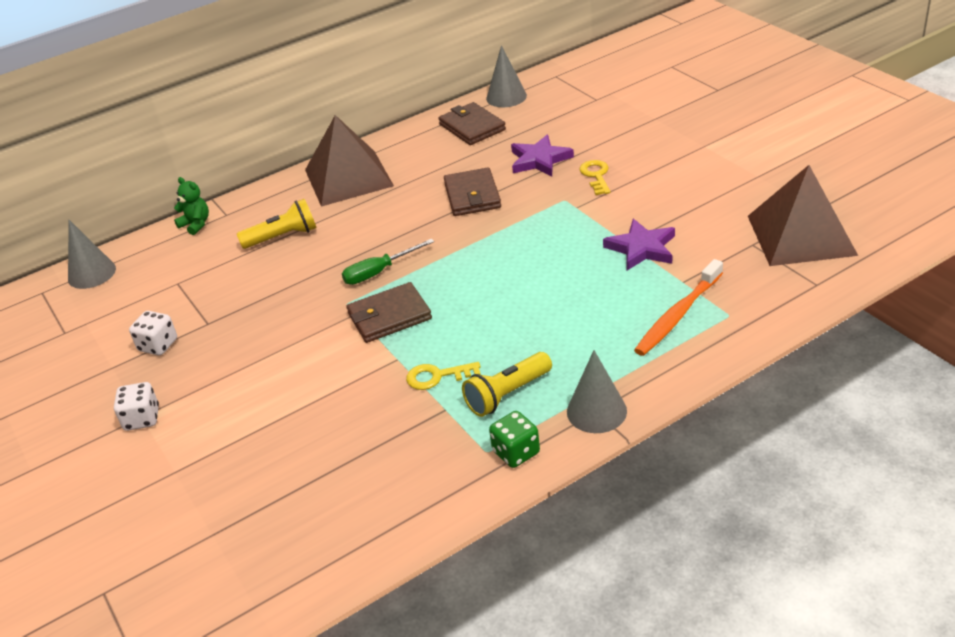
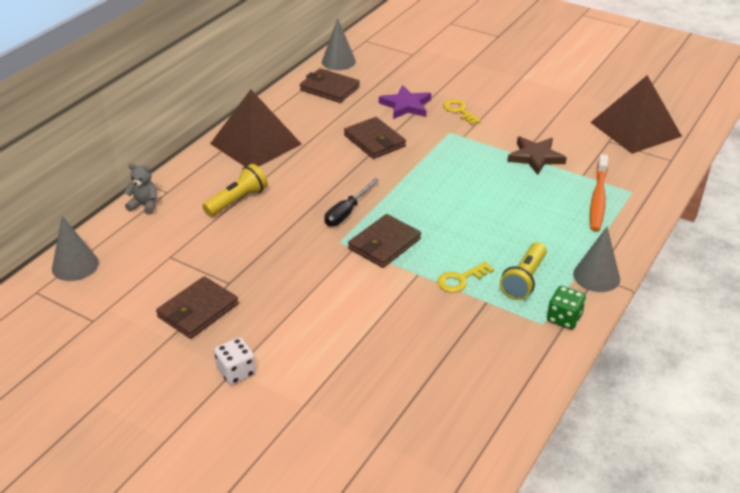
camera: 30 degrees left, 0 degrees up
white dice [129,311,177,355] -> brown wallet [156,276,238,339]
green teddy bear [174,177,209,235] -> grey teddy bear [124,163,157,215]
green screwdriver [342,239,434,285] -> black screwdriver [324,178,379,227]
purple star [603,219,675,270] -> brown star [507,137,567,175]

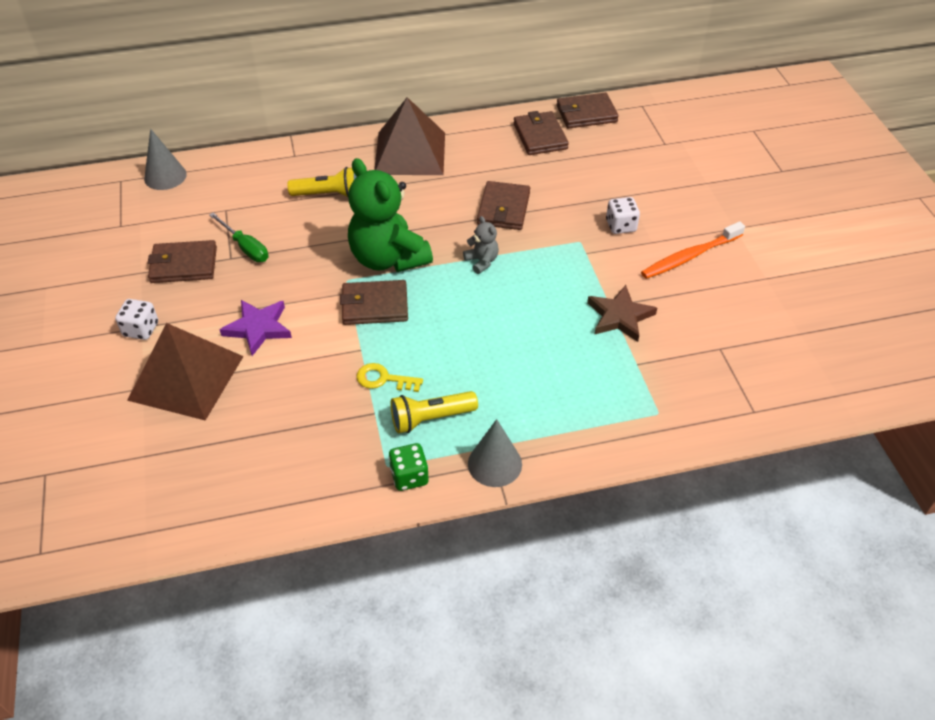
camera: 45 degrees right, 10 degrees up
grey teddy bear [124,163,157,215] -> grey teddy bear moved to [463,216,499,274]
grey cone [322,18,356,70] -> brown wallet [557,93,619,129]
black screwdriver [324,178,379,227] -> green teddy bear [348,158,433,272]
purple star [379,85,431,119] -> purple star moved to [220,300,292,356]
yellow key [443,99,481,125] -> white dice [606,197,640,234]
brown pyramid [590,75,682,154] -> brown pyramid moved to [127,323,244,421]
orange toothbrush [590,154,608,231] -> orange toothbrush moved to [641,221,745,279]
none -> green screwdriver [209,212,268,262]

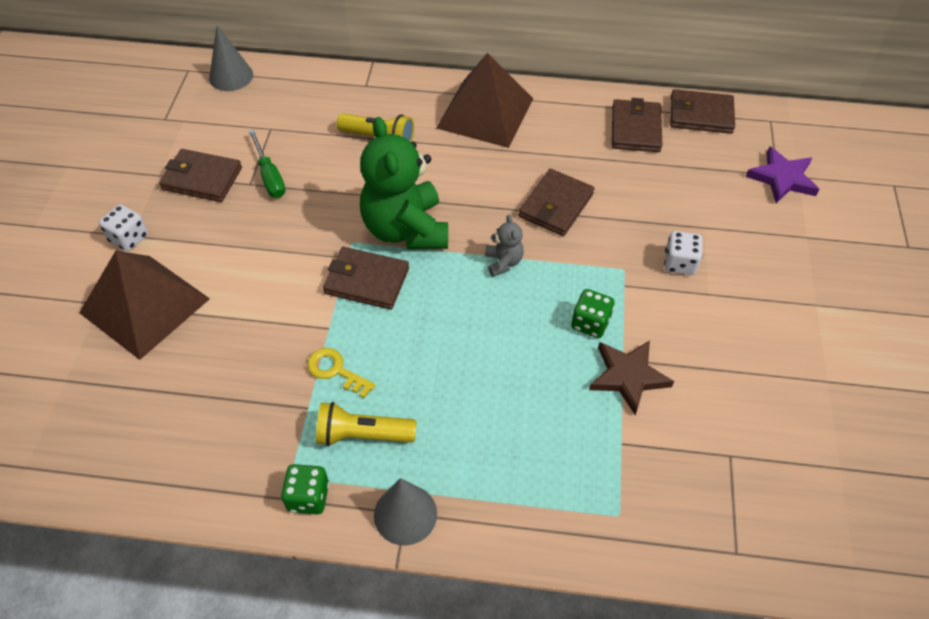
camera: 20 degrees right, 5 degrees up
purple star [220,300,292,356] -> purple star moved to [745,146,820,203]
orange toothbrush [641,221,745,279] -> none
none -> green dice [571,289,615,338]

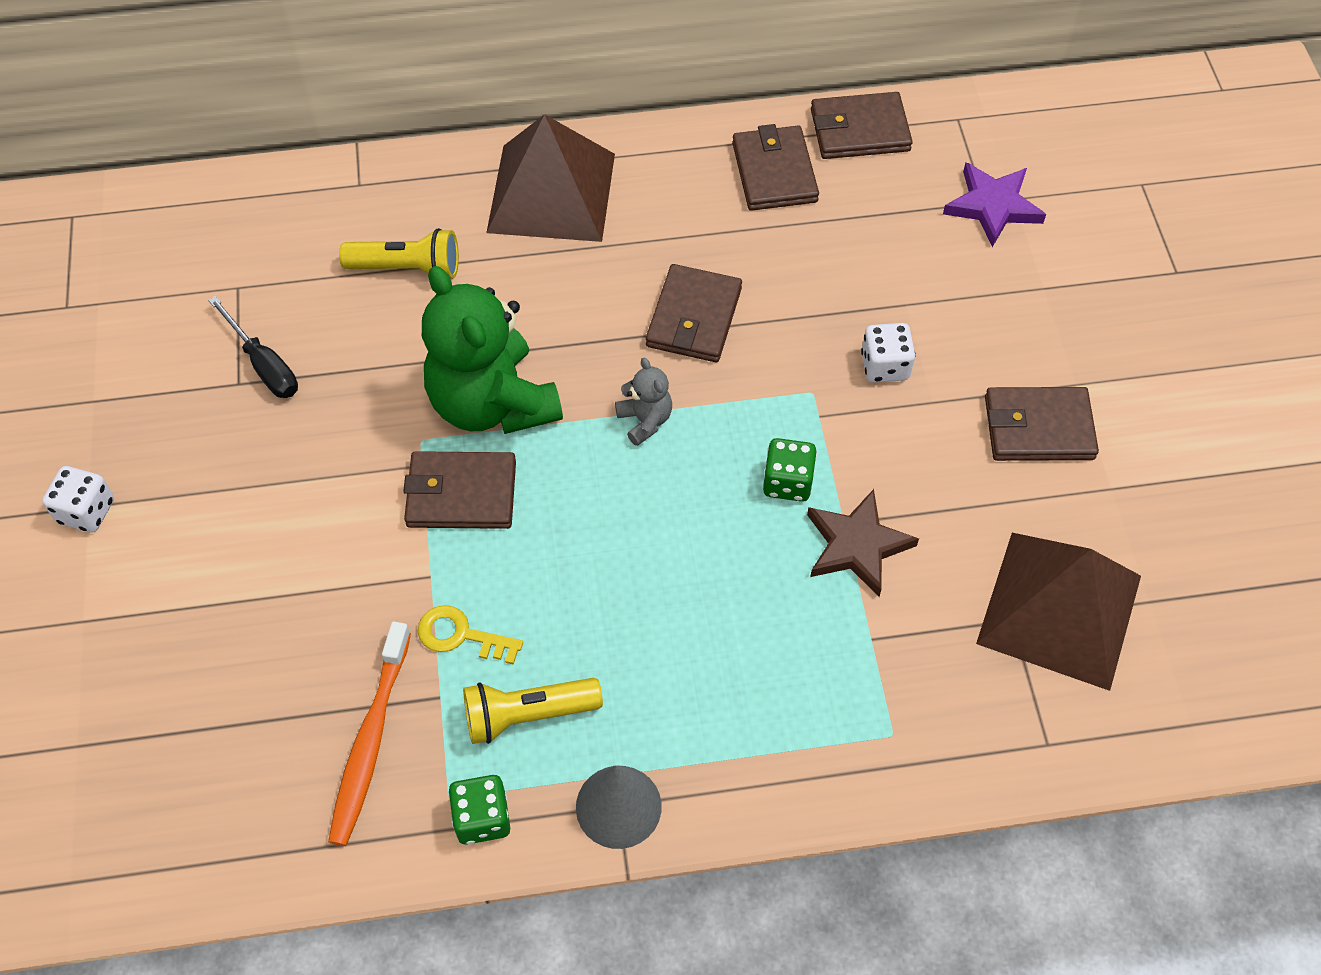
camera: 15 degrees left, 5 degrees up
brown pyramid [79,251,210,360] -> brown pyramid moved to [976,533,1141,691]
brown wallet [159,149,242,202] -> brown wallet moved to [985,387,1099,461]
grey cone [209,25,253,91] -> none
green screwdriver [248,129,286,198] -> black screwdriver [208,296,298,398]
none -> orange toothbrush [328,621,411,846]

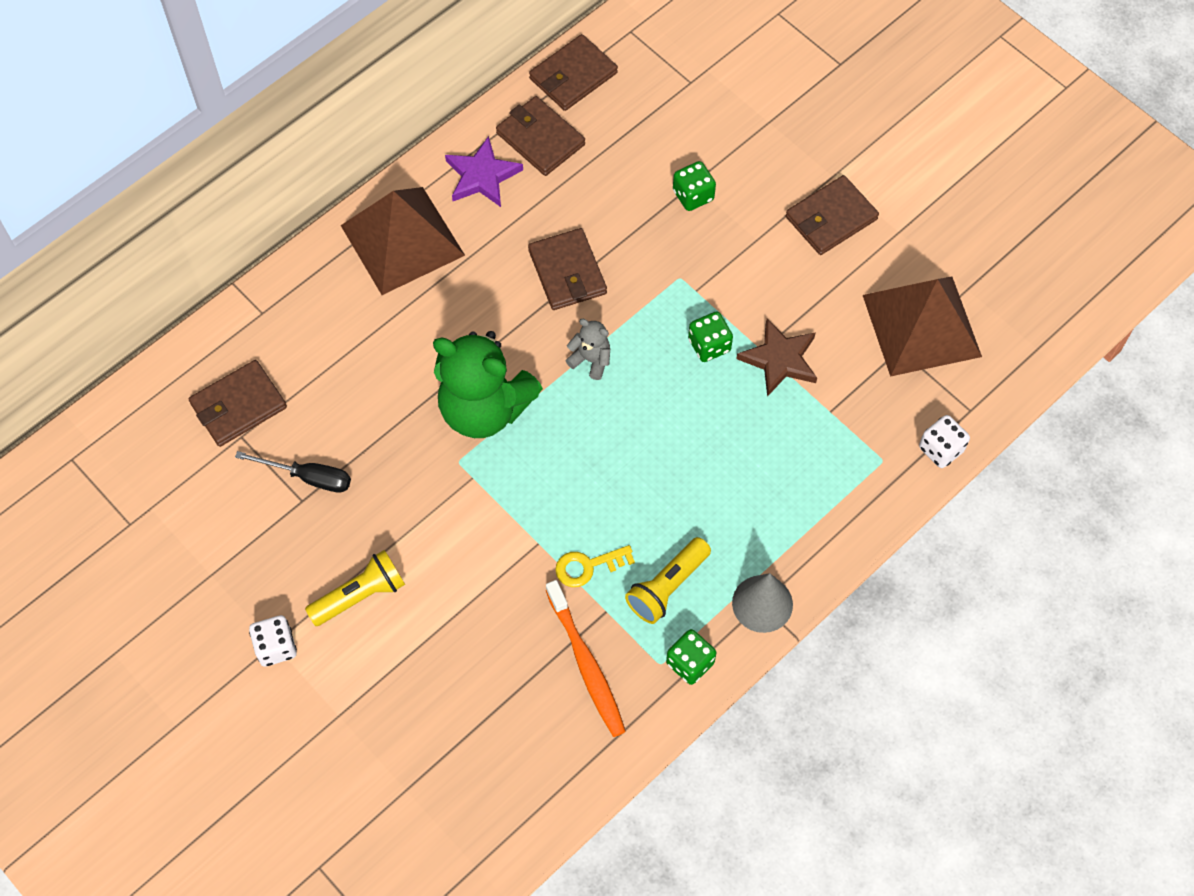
camera: 35 degrees left, 5 degrees up
yellow flashlight [339,228,459,278] -> yellow flashlight moved to [305,550,405,626]
brown wallet [403,451,516,529] -> brown wallet moved to [189,360,287,447]
white dice [861,323,916,383] -> white dice moved to [919,415,970,468]
purple star [943,162,1046,247] -> purple star moved to [445,136,523,207]
none -> green dice [673,161,716,211]

